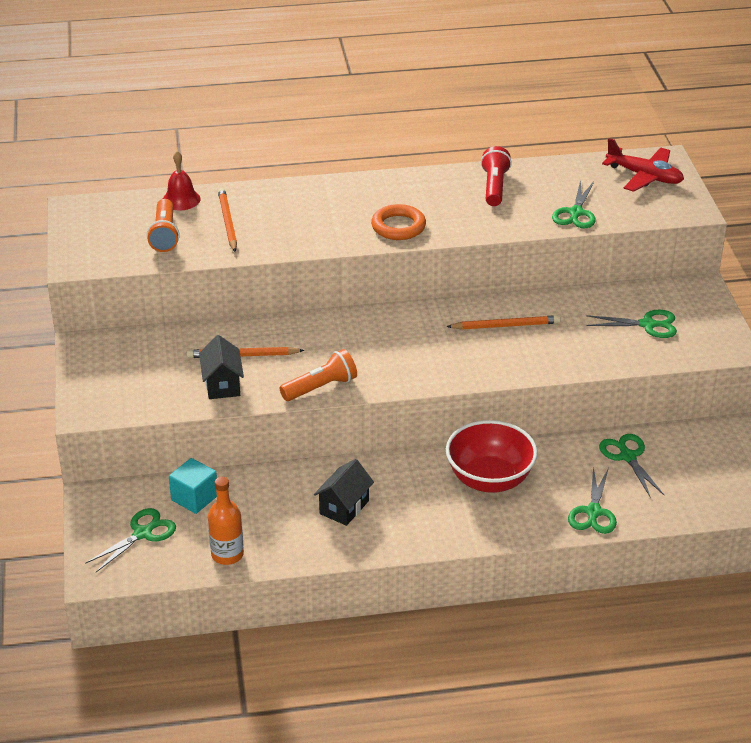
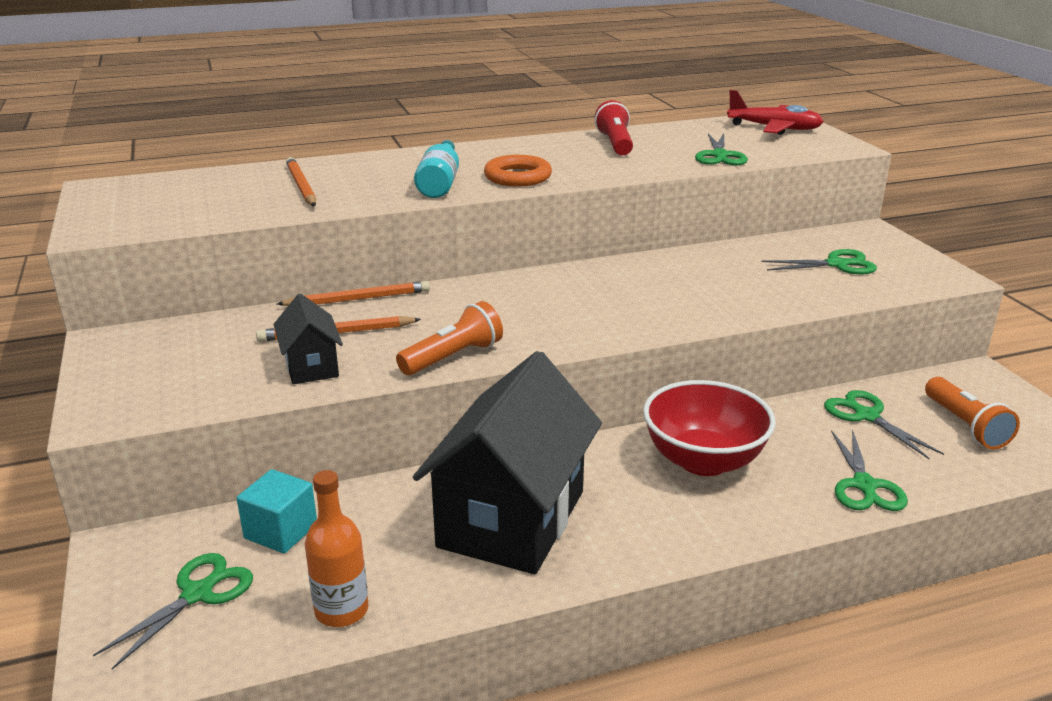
camera: 10 degrees left, 10 degrees down
orange flashlight [147,199,180,252] -> orange flashlight moved to [925,377,1020,450]
red bell [163,151,201,210] -> none
black house [314,459,374,526] -> black house [413,351,602,574], size x2.15
orange pencil [446,315,560,330] -> orange pencil moved to [277,281,430,306]
none -> turquoise bottle [414,140,459,198]

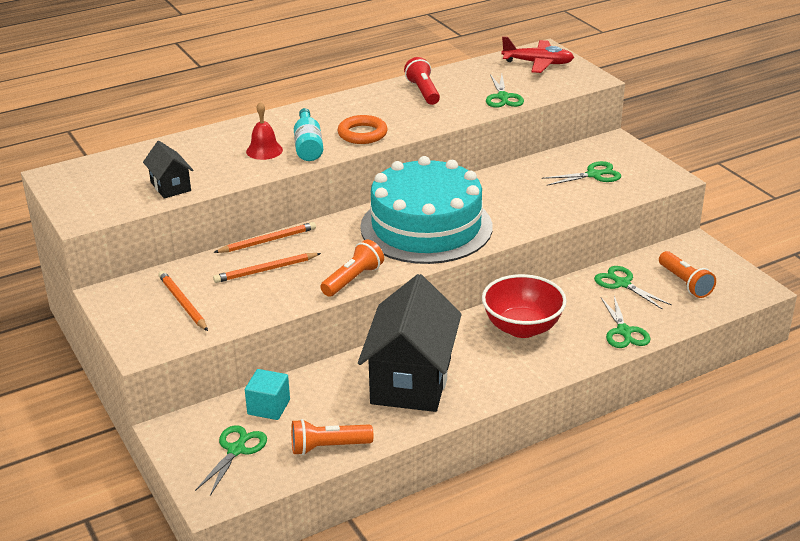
camera: 10 degrees left, 5 degrees up
black house [273,294,343,384] -> black house moved to [143,141,193,199]
orange pencil [286,157,316,207] -> orange pencil moved to [158,271,208,331]
orange bottle [305,470,368,627] -> orange flashlight [291,419,373,455]
none -> red bell [246,102,283,160]
none -> turquoise cake [360,156,493,264]

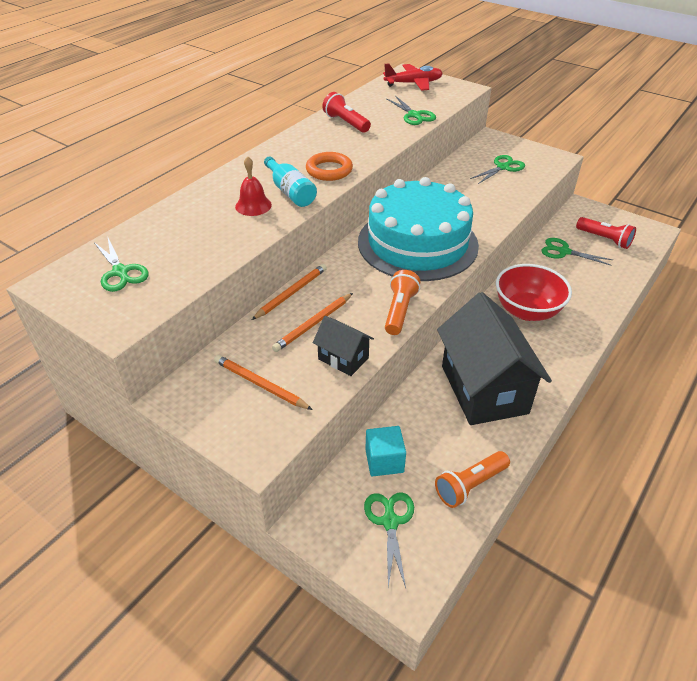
camera: 25 degrees left, 10 degrees up
black house [143,141,193,199] -> black house moved to [313,316,374,376]
green scissors [601,296,650,348] -> green scissors moved to [94,238,149,292]
orange flashlight [659,251,716,298] -> red flashlight [576,217,636,249]

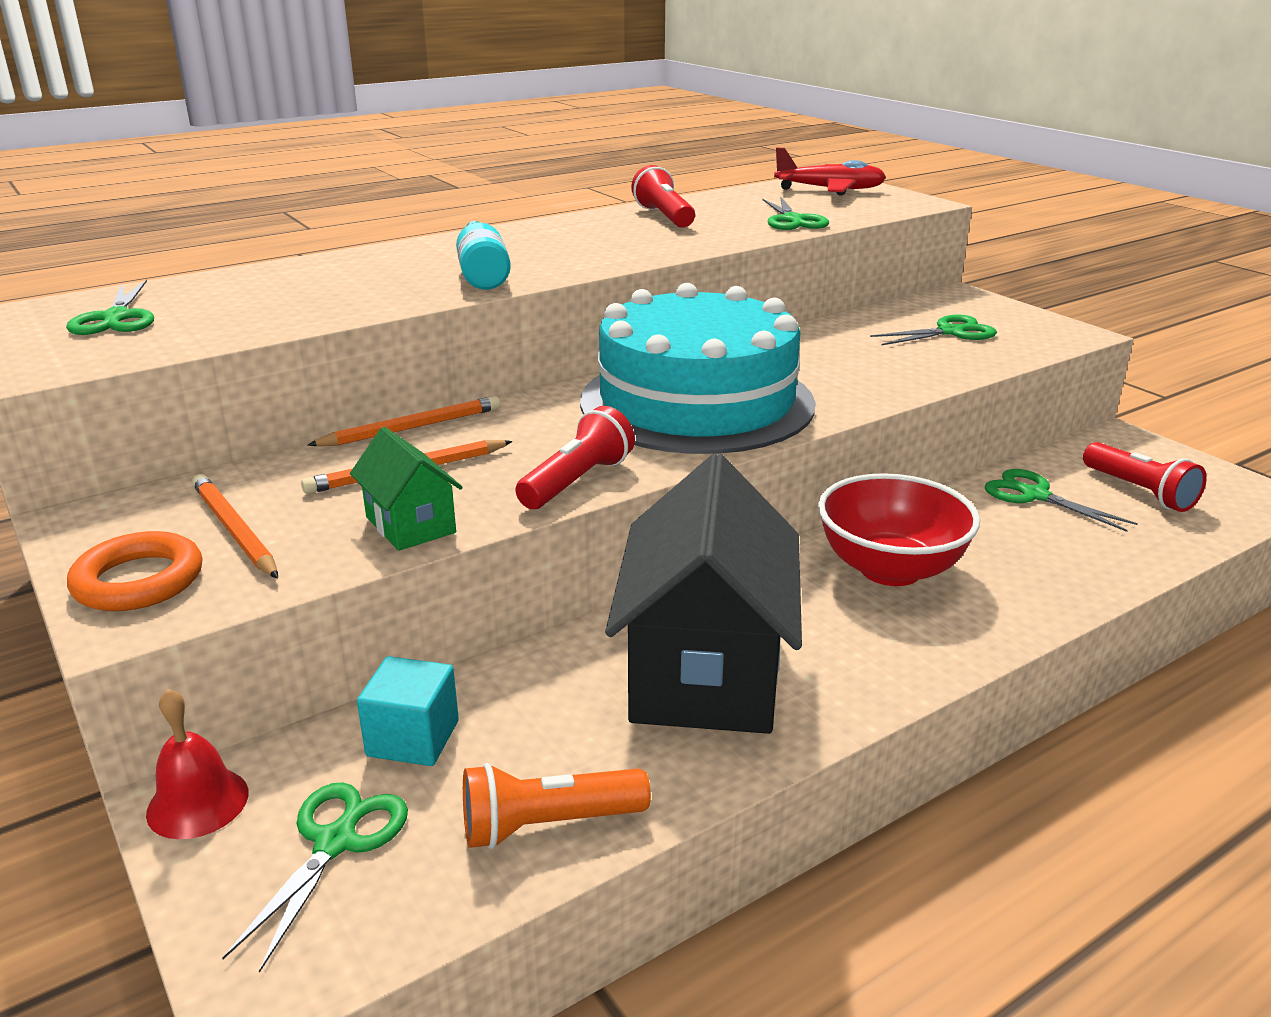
camera: 20 degrees right, 15 degrees down
red bell [235,156,272,216] -> red bell moved to [146,689,248,839]
orange ring [306,152,353,181] -> orange ring moved to [67,531,202,611]
black house [313,316,374,376] -> green house [350,427,463,551]
orange flashlight [385,270,420,335] -> red flashlight [515,406,635,509]

